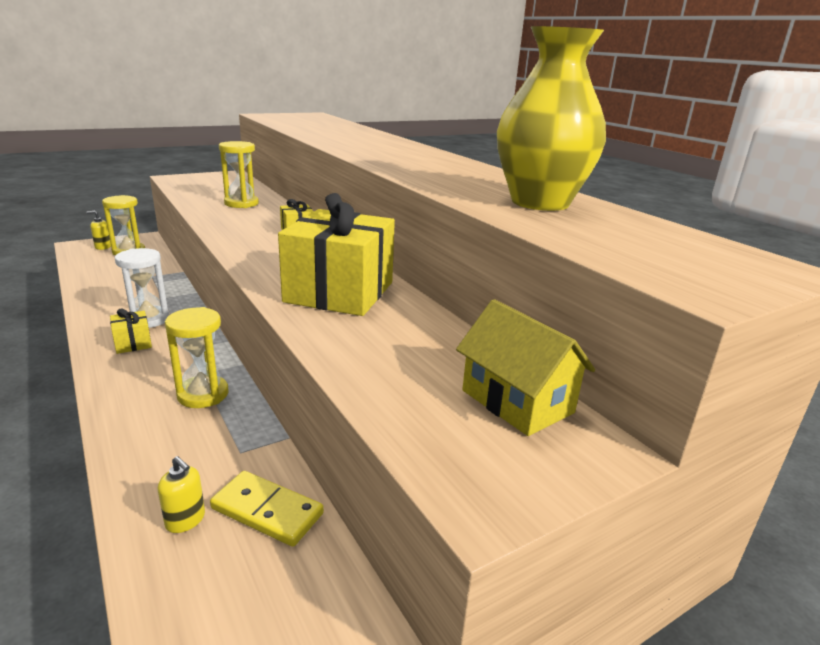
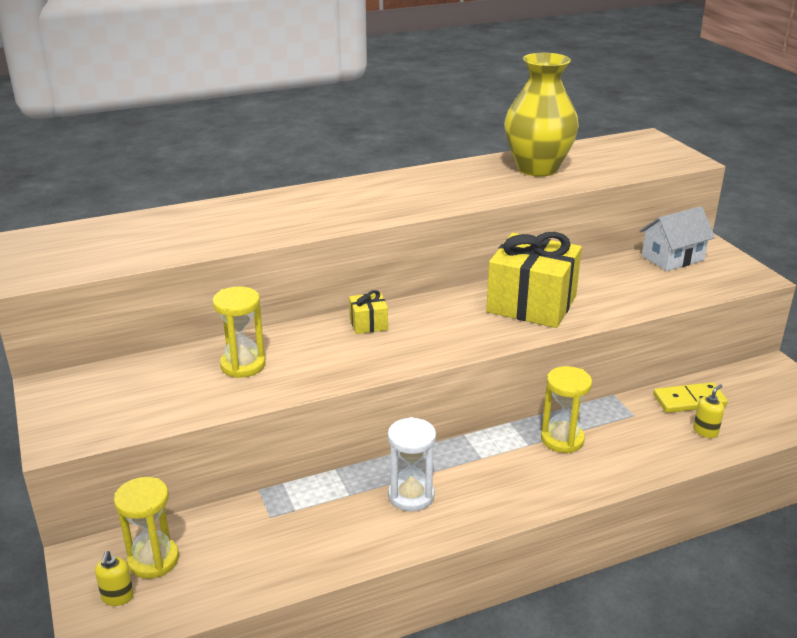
camera: 80 degrees left, 5 degrees up
yellow gift [110,309,152,354] -> none
yellow domino [210,471,324,547] -> yellow domino turned 45 degrees clockwise [653,382,728,413]
yellow house [456,299,595,436] -> white house [640,206,715,271]

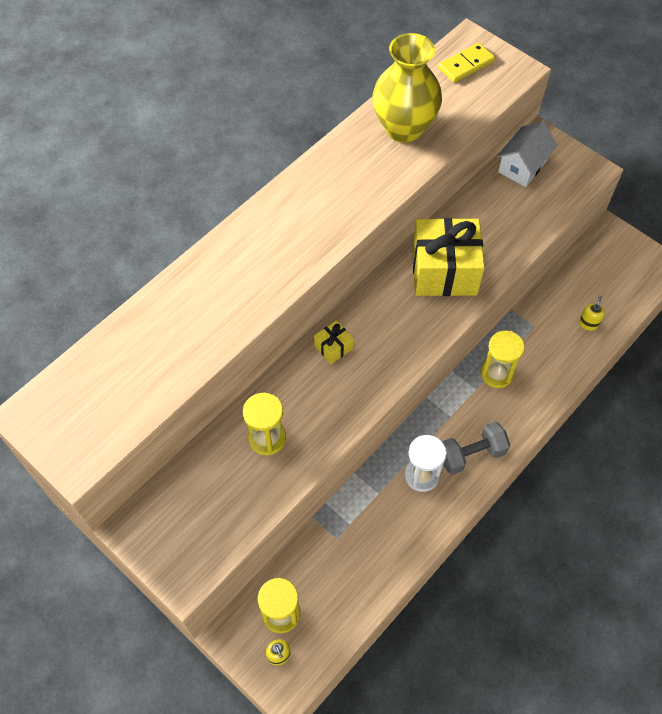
camera: 25 degrees left, 30 degrees up
yellow domino [653,382,728,413] -> yellow domino moved to [438,43,495,83]
none -> grey dumbbell [442,422,510,475]

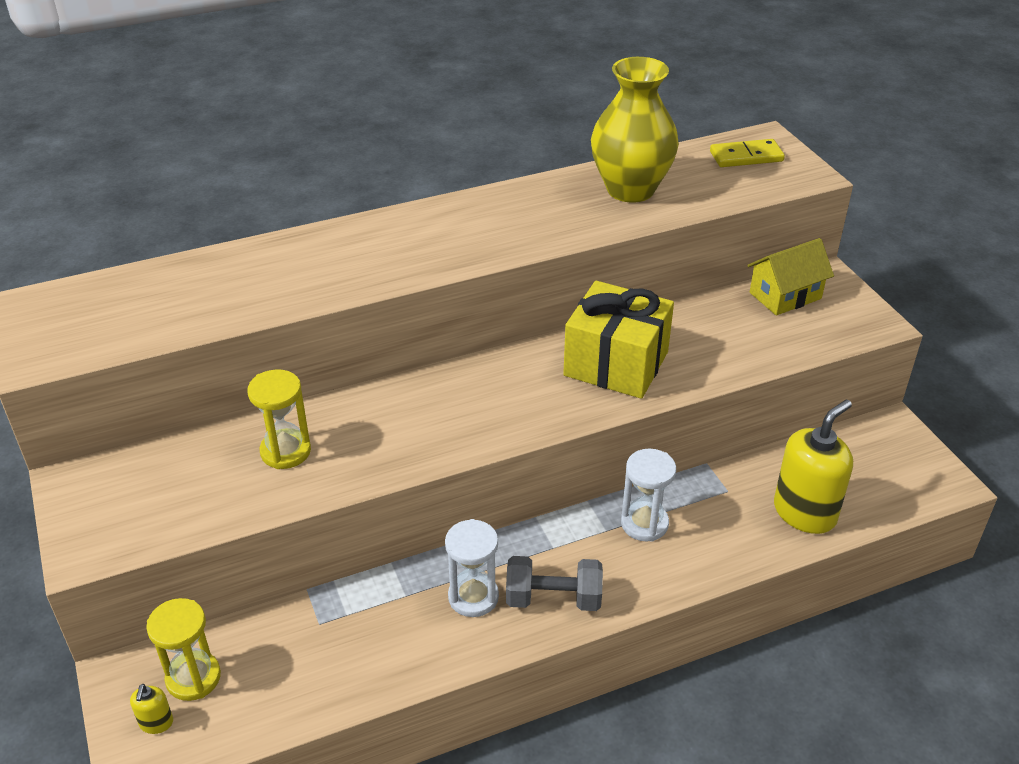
camera: 25 degrees right, 20 degrees down
yellow gift [314,320,353,364] -> none
yellow hourglass [481,331,525,388] -> white hourglass [621,449,676,542]
white house [497,121,558,187] -> yellow house [747,238,834,315]
yellow soap dispenser [579,295,605,331] -> yellow soap dispenser [774,399,853,534], size x2.31

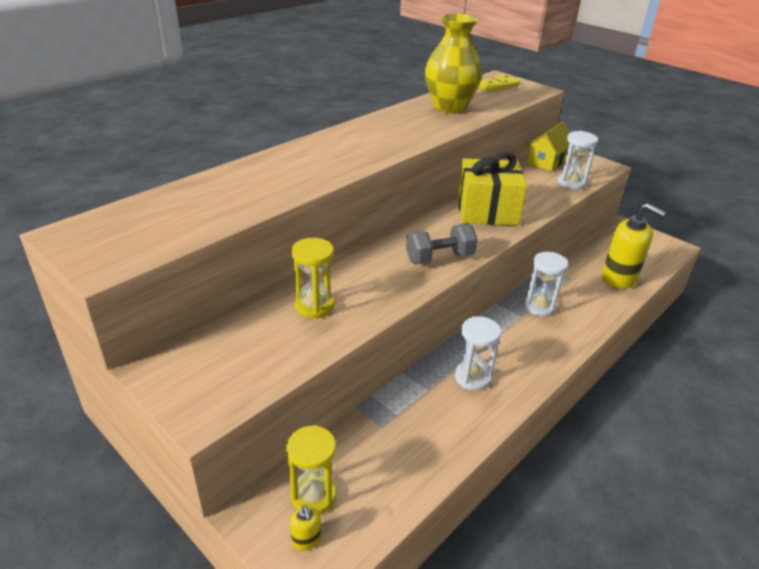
camera: 25 degrees left, 5 degrees down
grey dumbbell [506,556,603,611] -> grey dumbbell moved to [406,224,477,264]
yellow soap dispenser [774,399,853,534] -> yellow soap dispenser turned 105 degrees clockwise [602,203,666,289]
none -> white hourglass [558,131,598,190]

